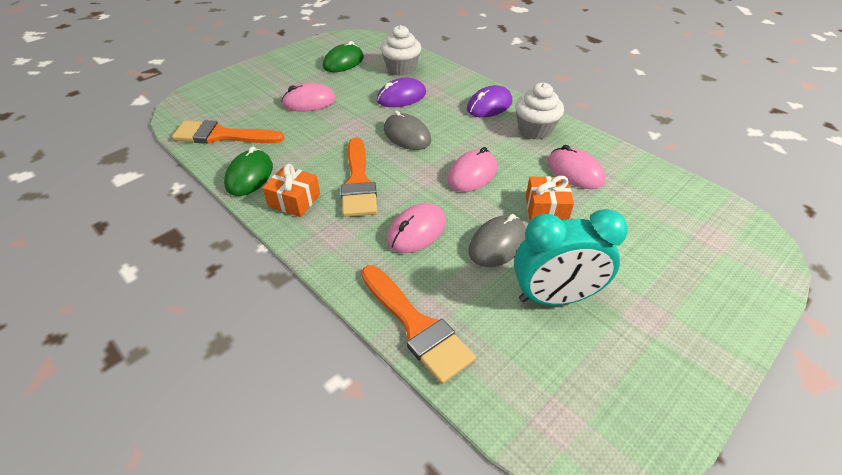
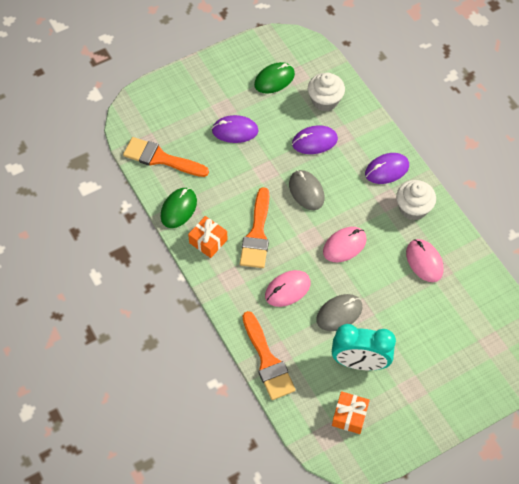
camera: 15 degrees right, 15 degrees up
pink mouse [281,83,336,111] -> purple mouse [212,115,259,143]
orange gift [526,176,574,221] -> orange gift moved to [332,391,370,434]

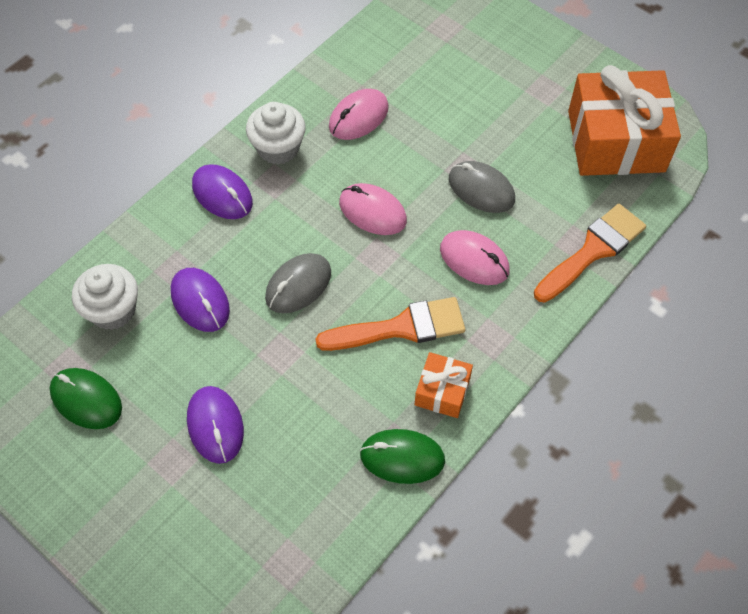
camera: 110 degrees left, 0 degrees up
orange brush [123,137,209,177] -> none
turquoise clock [332,324,396,370] -> none
orange gift [332,391,370,434] -> orange gift [568,65,681,176], size x2.10

